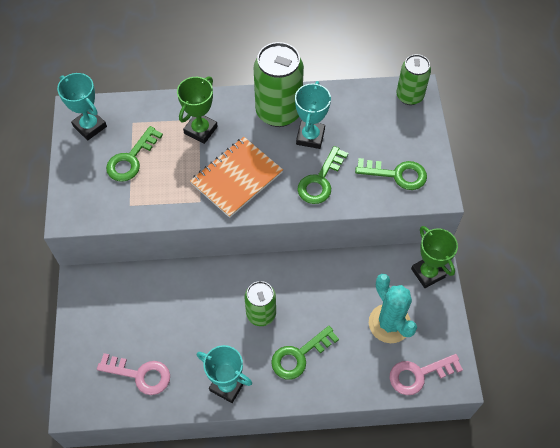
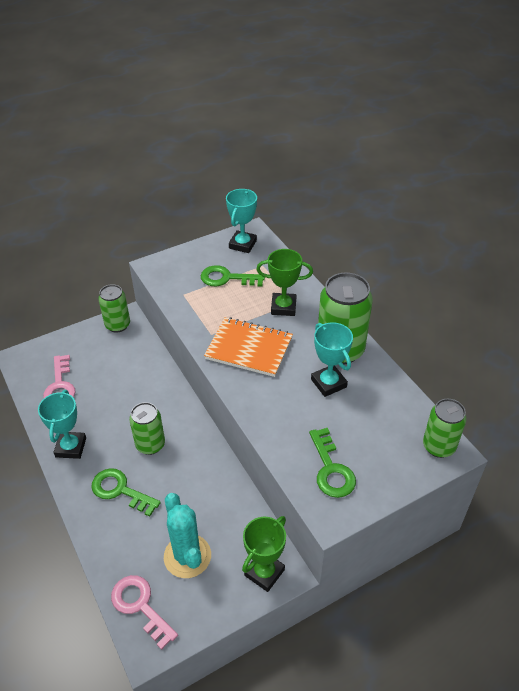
camera: 65 degrees right, 15 degrees down
turquoise trophy [295,81,331,149] -> turquoise trophy turned 75 degrees clockwise [311,322,353,397]
green key [297,146,348,204] -> none
turquoise cactus [369,274,417,343] -> turquoise cactus turned 60 degrees counterclockwise [164,493,211,578]
none -> green can [98,284,130,333]

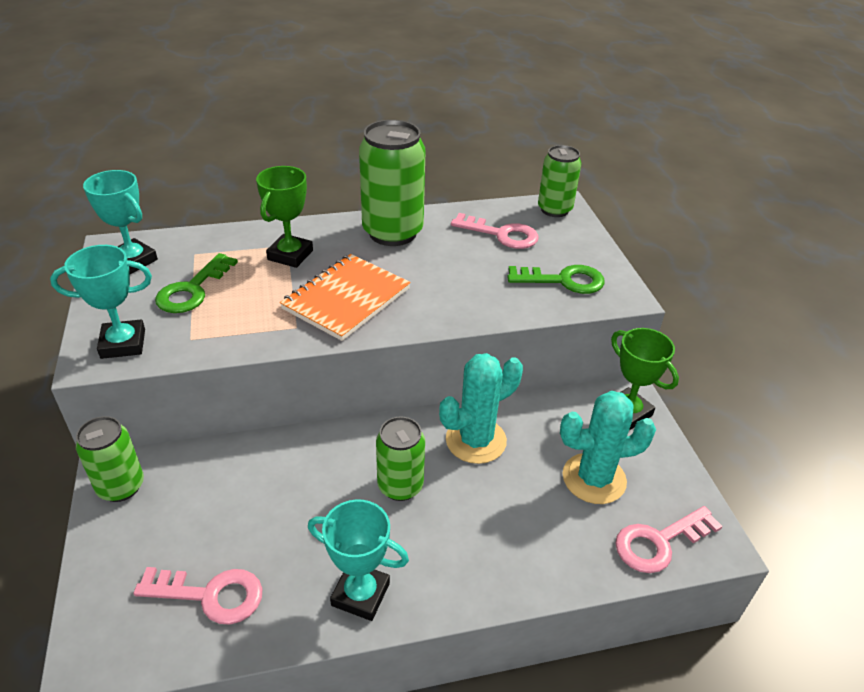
camera: 75 degrees left, 5 degrees down
green key [91,468,161,517] -> none
turquoise trophy [311,322,353,397] -> turquoise trophy moved to [50,245,152,359]
none -> turquoise cactus [439,353,523,464]
none -> pink key [451,213,539,249]

